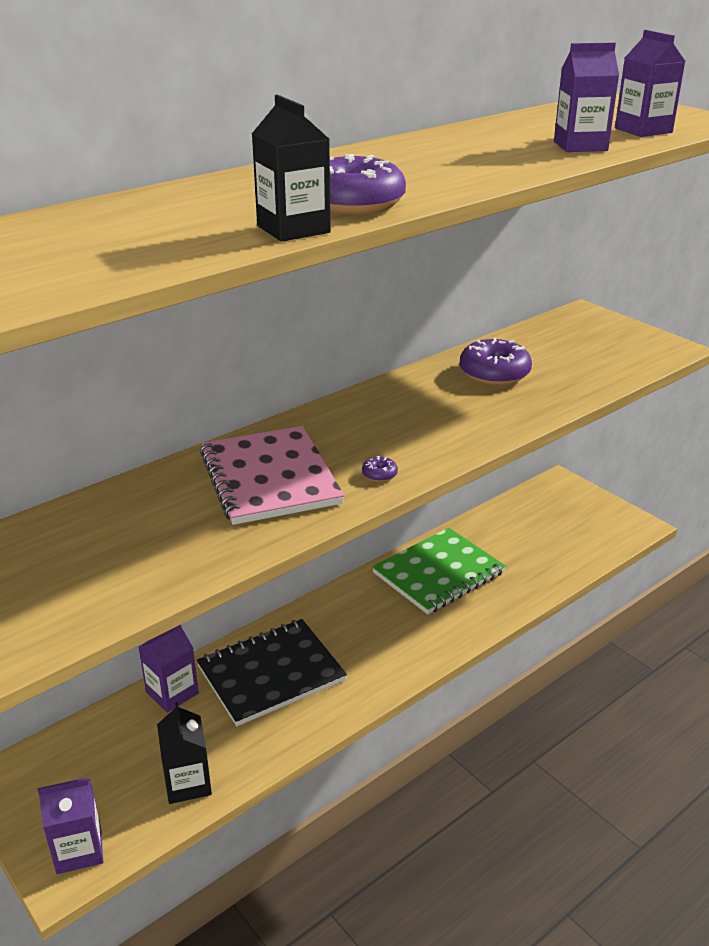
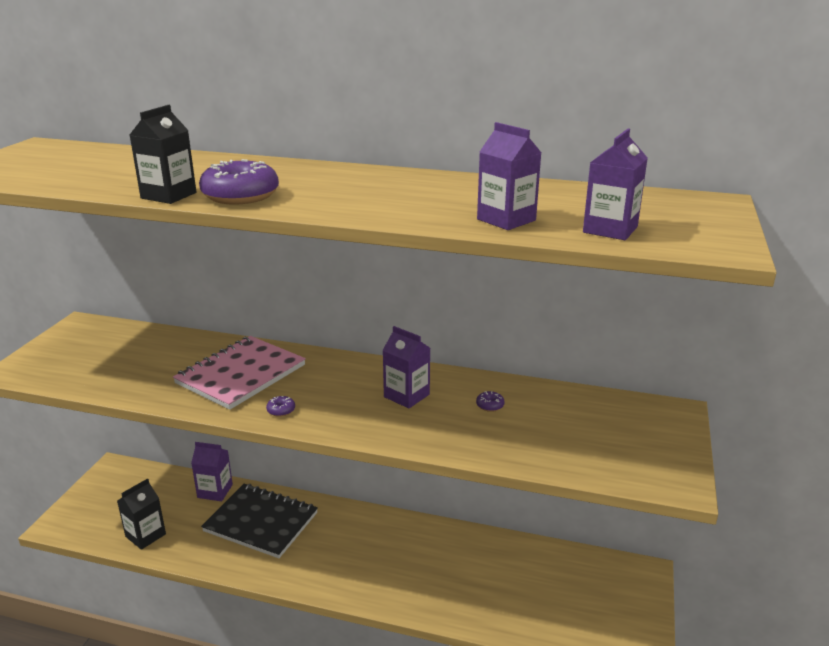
camera: 55 degrees right, 5 degrees down
purple carton [38,778,103,874] -> purple carton moved to [382,326,430,408]
green notebook [372,528,506,614] -> none
purple donut [460,338,532,386] -> purple donut [476,391,505,412], size x0.42

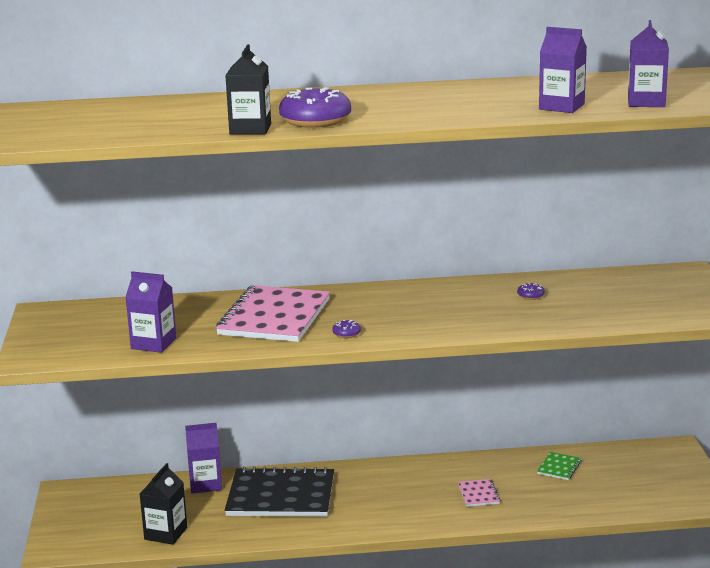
camera: 20 degrees left, 5 degrees down
purple carton [382,326,430,408] -> purple carton moved to [125,272,176,353]
none -> pink notebook [458,479,500,507]
none -> green notebook [537,452,582,480]

